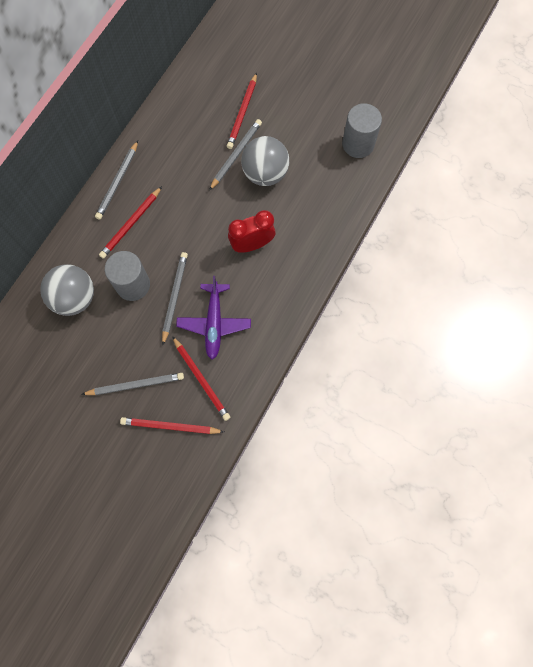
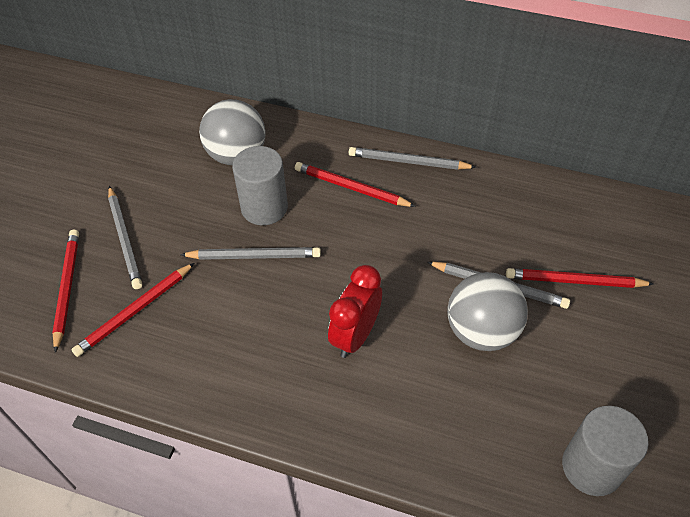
camera: 80 degrees right, 20 degrees down
purple plane [176,276,251,359] -> none
red clock [228,210,276,253] -> red clock turned 120 degrees counterclockwise [328,265,382,358]

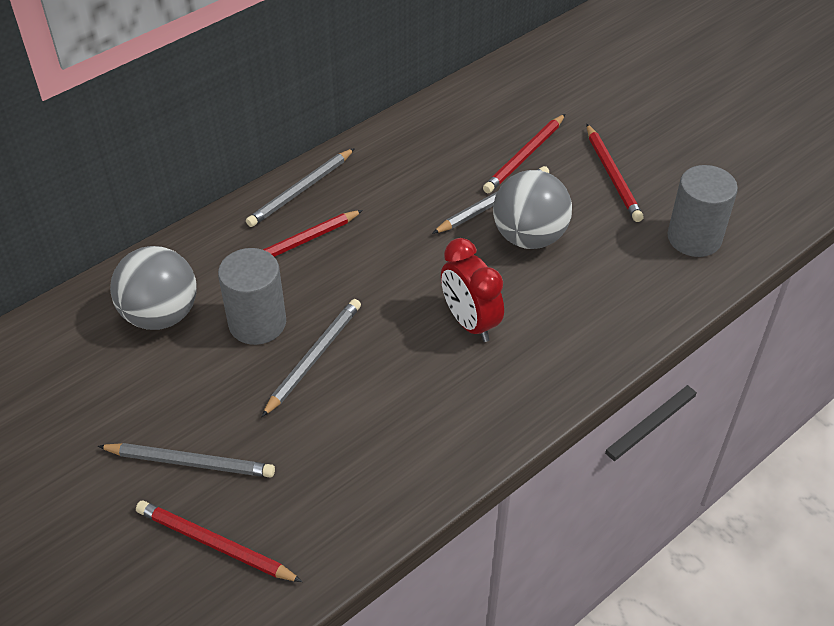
camera: 60 degrees left, 5 degrees down
red pencil [71,263,194,357] -> red pencil moved to [586,124,644,222]

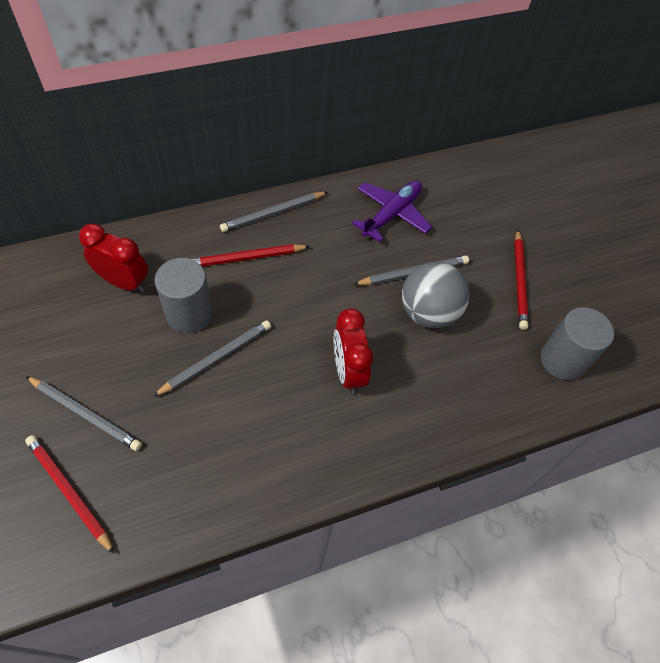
camera: 15 degrees right, 10 degrees up
grey ball [110,246,197,330] -> red clock [79,223,148,292]
red pencil [483,114,565,193] -> none
none -> purple plane [352,181,432,243]

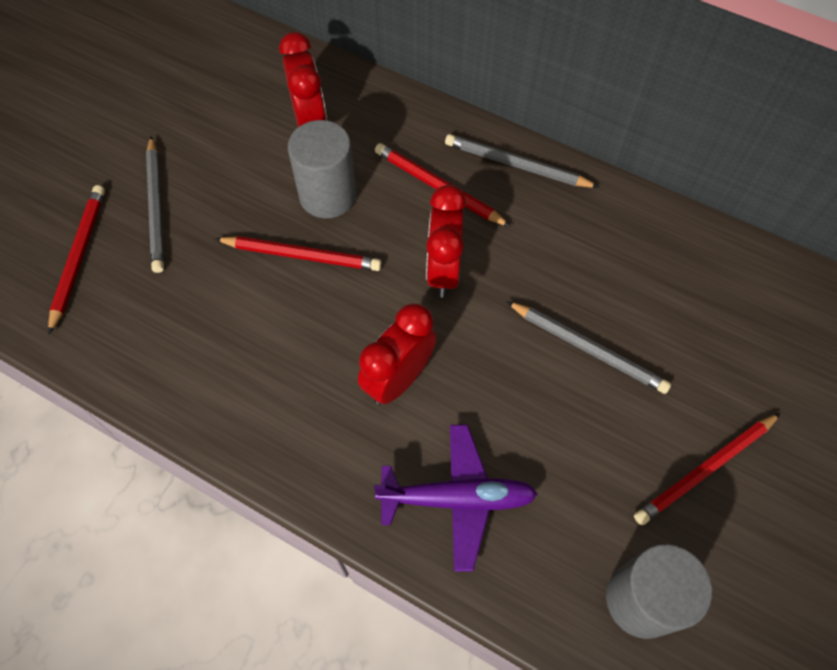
camera: 55 degrees right, 5 degrees up
grey pencil [153,320,271,397] -> red pencil [215,236,382,271]
purple plane [352,181,432,243] -> purple plane moved to [374,425,538,572]
grey ball [402,262,470,328] -> none
none -> red clock [426,185,466,298]

